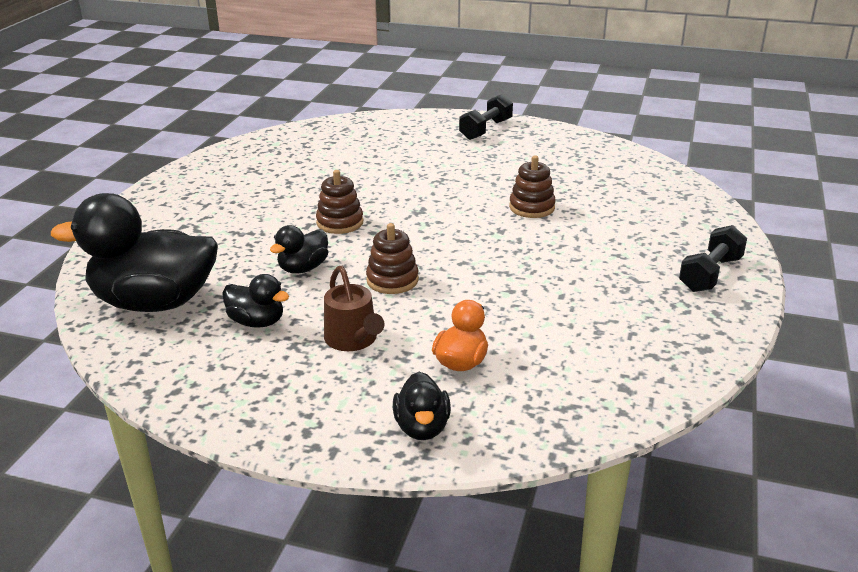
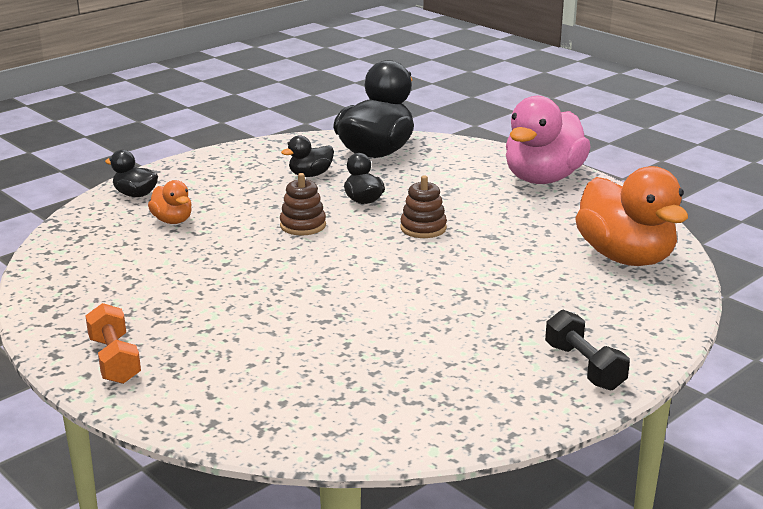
camera: 120 degrees right, 5 degrees down
brown watering can [324,266,385,351] -> none
brown stacking toy [509,156,556,218] -> none
black dumbbell [679,225,747,292] -> orange dumbbell [85,303,141,384]
none -> pink duck [506,96,591,184]
none -> orange duck [575,166,688,266]

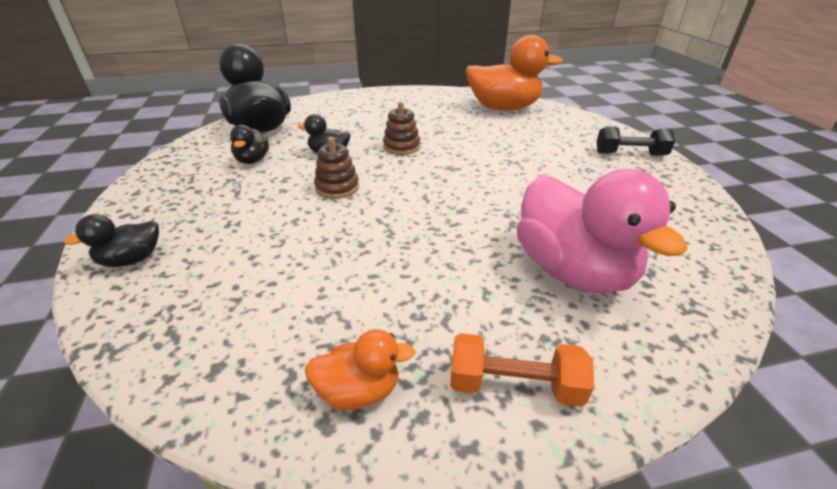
camera: 60 degrees left, 10 degrees up
orange duck [148,180,192,224] -> orange duck moved to [305,329,415,410]
pink duck [506,96,591,184] -> pink duck moved to [517,169,688,294]

